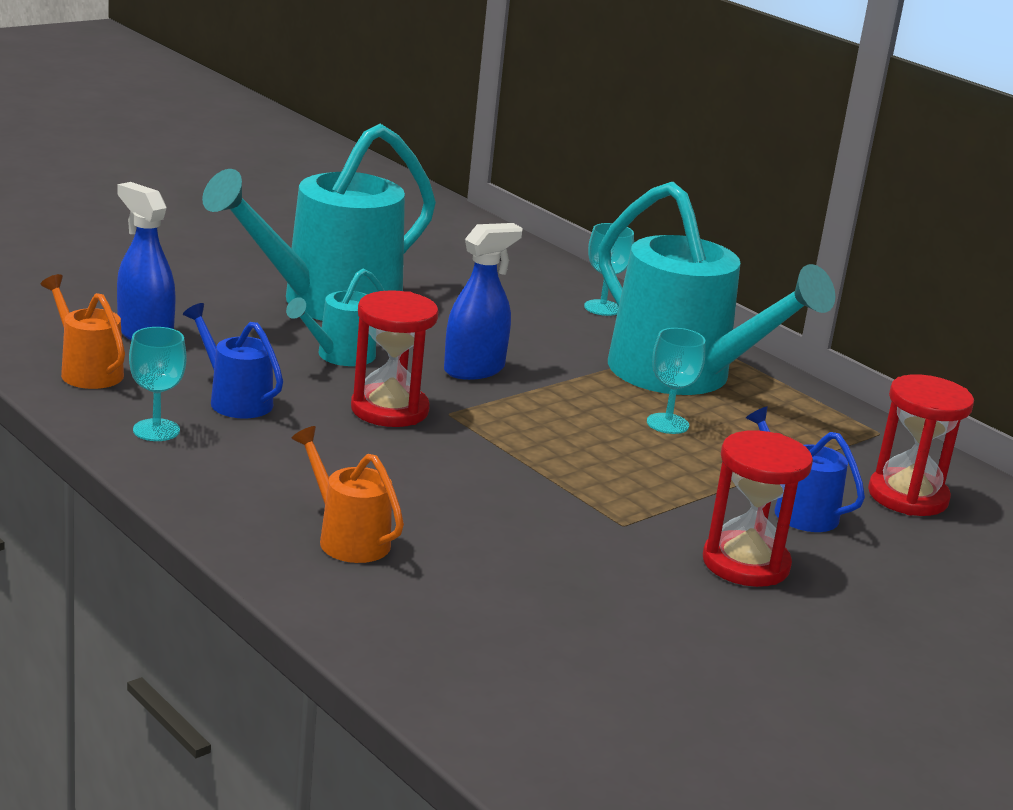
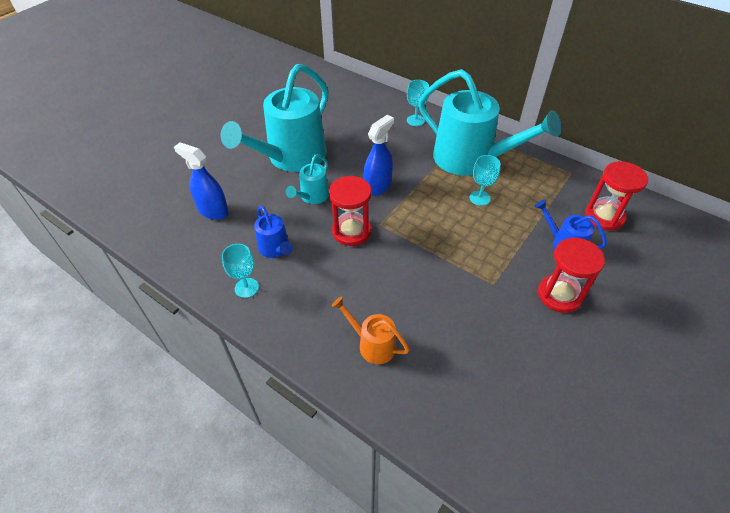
camera: 10 degrees left, 25 degrees up
orange watering can [41,274,125,389] -> none
blue watering can [183,303,283,419] -> blue watering can turned 150 degrees counterclockwise [254,205,293,258]

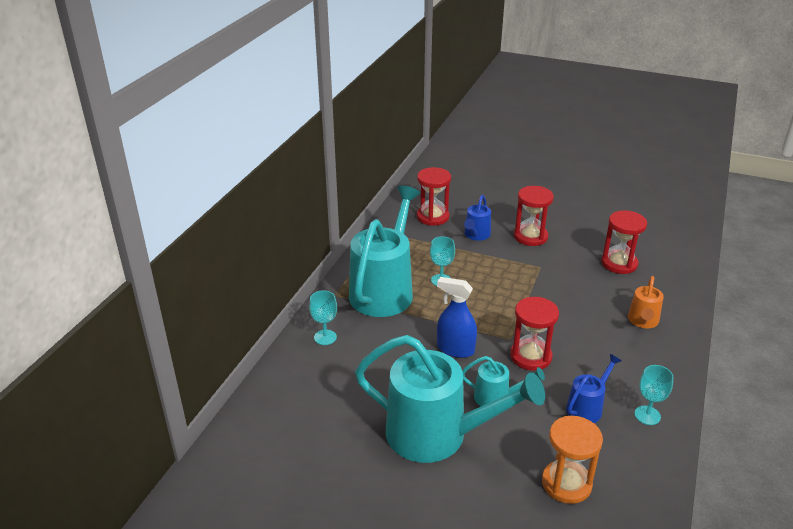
camera: 105 degrees left, 15 degrees down
blue spray bottle [174,142,229,220] -> orange hourglass [542,416,603,504]
none -> red hourglass [601,210,647,274]

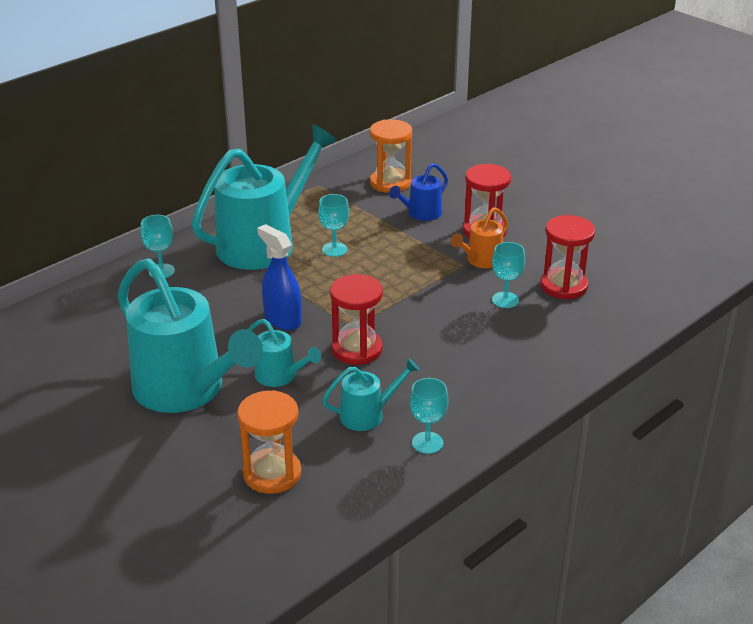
camera: 25 degrees right, 0 degrees up
red hourglass [417,167,451,226] -> orange hourglass [370,119,412,193]
blue watering can [566,354,622,423] -> turquoise watering can [322,358,420,431]
orange watering can [628,276,664,328] -> orange watering can moved to [450,207,508,268]
none -> turquoise goblet [492,242,525,308]

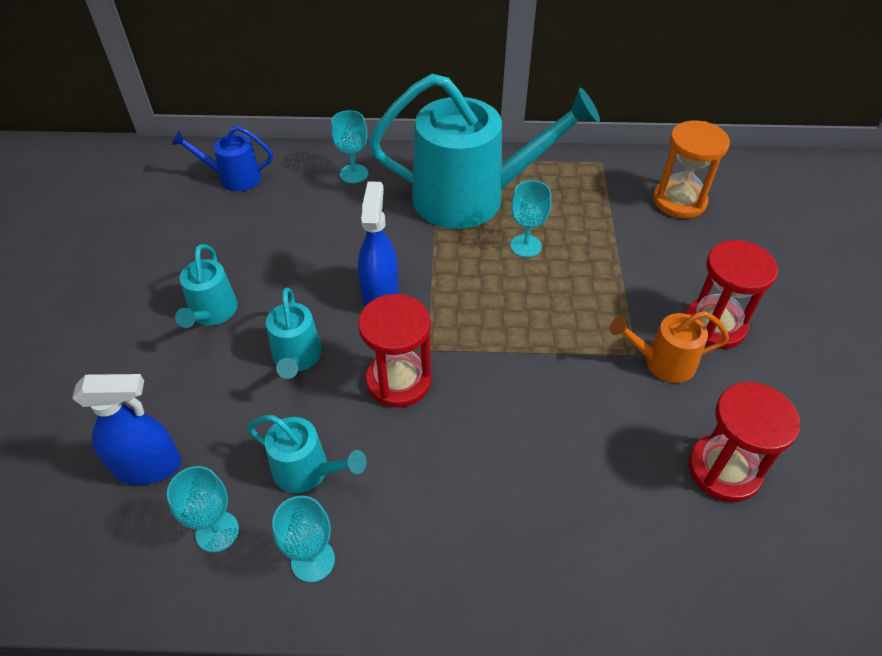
camera: 45 degrees right, 15 degrees up
turquoise watering can [118,258,263,413] -> turquoise watering can [175,244,238,328], size x0.46
orange hourglass [237,390,301,494] -> blue spray bottle [72,374,181,485]
blue watering can [389,163,448,221] -> blue watering can moved to [172,126,273,191]
turquoise goblet [492,242,525,308] -> turquoise goblet moved to [167,466,239,552]

